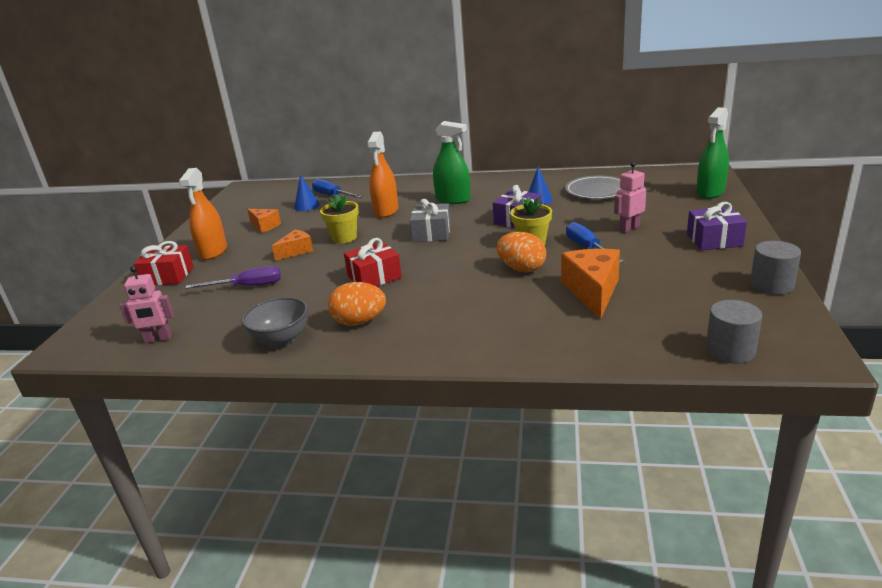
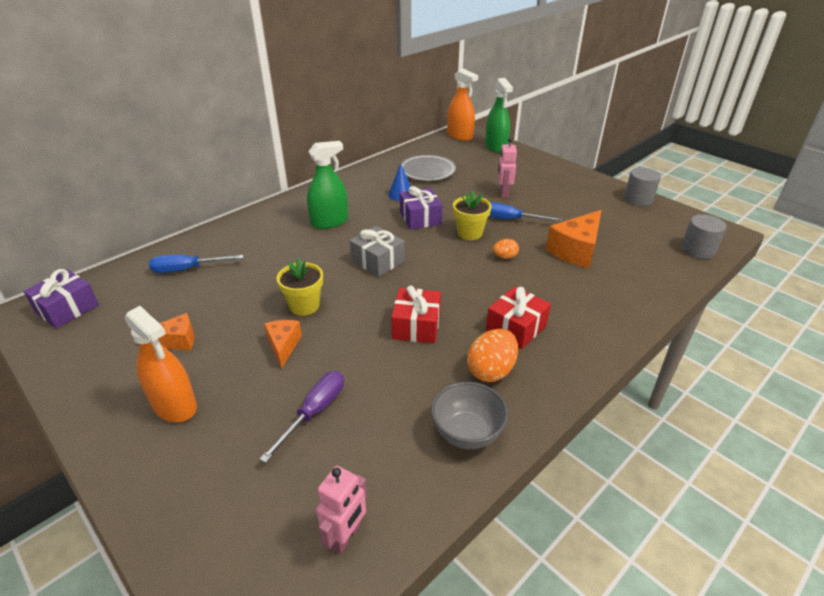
camera: 55 degrees left, 10 degrees up
red gift [133,241,194,285] -> red gift moved to [486,286,551,349]
blue cone [294,174,320,211] -> none
orange spray bottle [367,131,398,218] -> orange spray bottle moved to [447,69,478,141]
orange egg [497,232,546,272] -> orange egg [493,239,519,259], size x0.56
orange cheese [561,249,620,319] -> orange cheese turned 90 degrees counterclockwise [546,210,602,268]
purple gift [687,202,747,250] -> purple gift moved to [23,269,99,328]

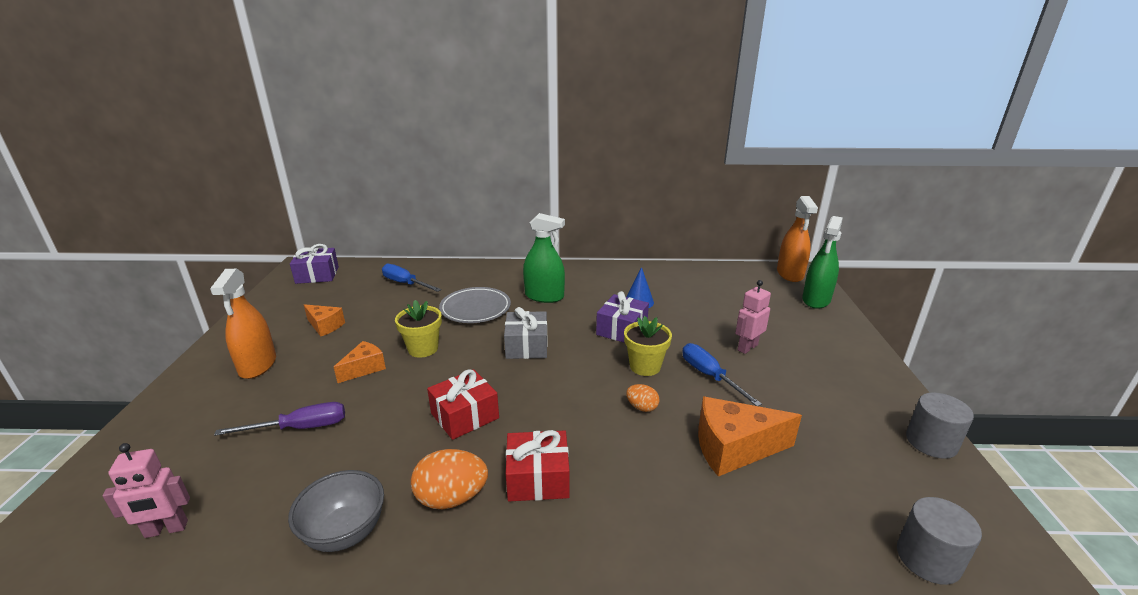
camera: 45 degrees right, 10 degrees down
grey plate [401,155,456,181] -> grey plate moved to [439,287,511,323]

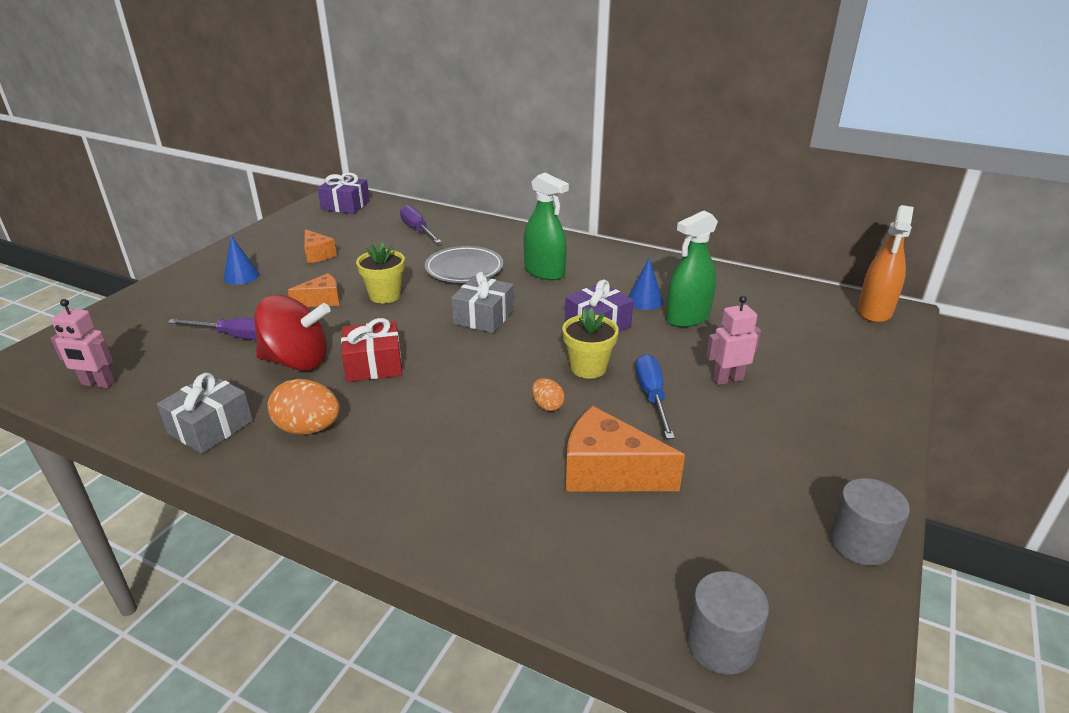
camera: 25 degrees right, 5 degrees up
orange spray bottle [210,269,276,379] -> blue cone [224,235,260,285]
grey bowl [288,470,384,552] -> grey gift [157,373,253,454]
blue screwdriver [382,264,442,292] -> purple screwdriver [400,205,441,243]
red gift [506,430,570,501] -> none
green spray bottle [802,216,843,309] -> green spray bottle moved to [666,211,718,327]
none -> red spinning top [254,295,330,371]

